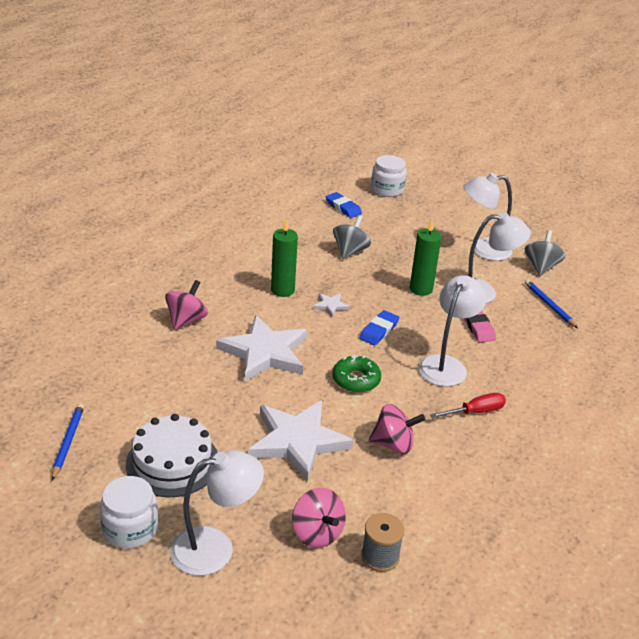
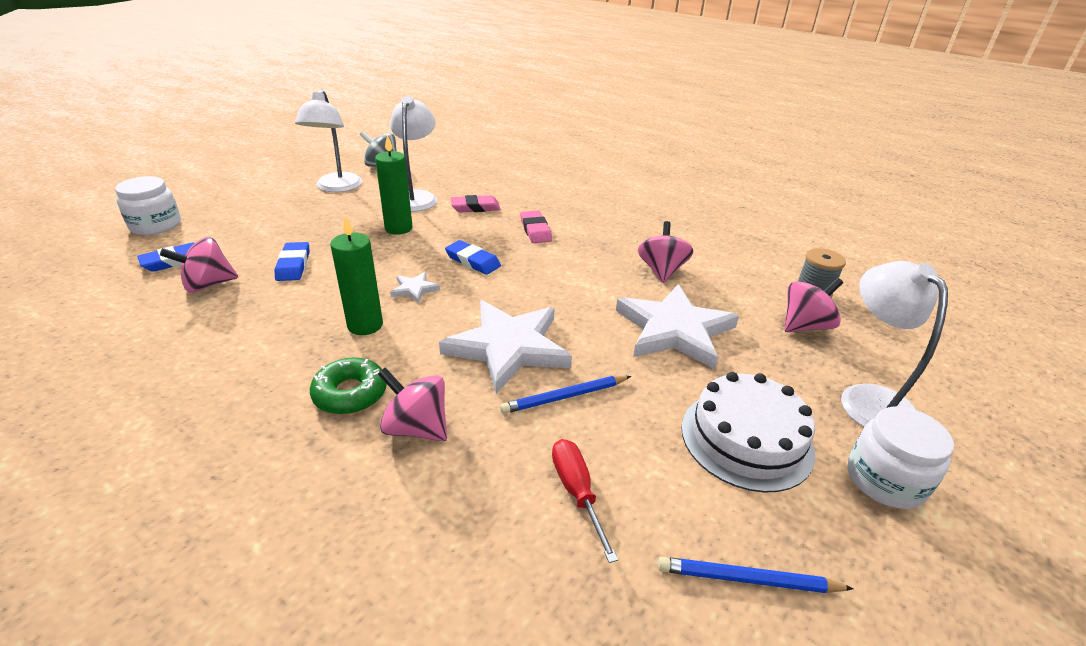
camera: 85 degrees left, 0 degrees up
green donut [332,355,381,393] -> green donut moved to [310,357,387,415]
grey spinning top [333,215,371,259] -> blue eraser [274,242,309,281]
white lamp [418,275,487,387] -> pink eraser [520,211,552,243]
red screwdriver [430,393,506,419] -> red screwdriver moved to [552,439,618,563]
blue pencil [525,280,578,328] -> blue pencil moved to [500,376,631,414]
none -> pink spinning top [160,237,238,293]

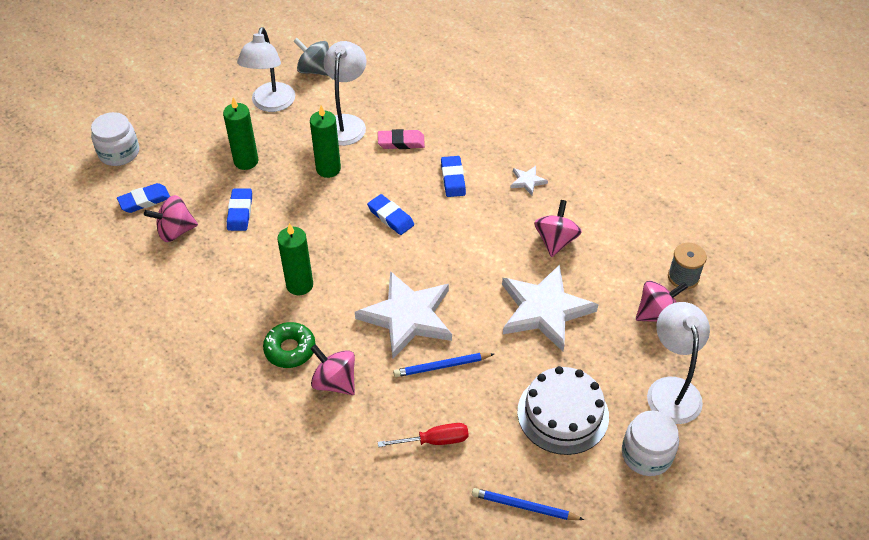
camera: 10 degrees right, 15 degrees up
white star [390,272,440,303] -> white star moved to [510,166,548,196]
pink eraser [520,211,552,243] -> blue eraser [441,156,466,197]
red screwdriver [552,439,618,563] -> red screwdriver turned 90 degrees clockwise [378,423,469,447]
none -> green candle [223,97,258,170]

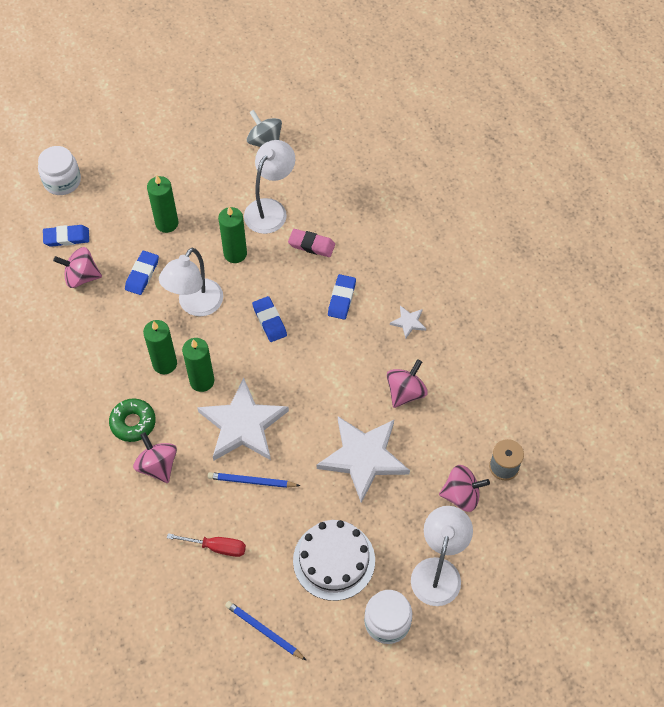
camera: 20 degrees right, 10 degrees up
white lamp [237,27,295,112] -> white lamp moved to [159,248,223,316]
none -> green candle [182,338,214,392]

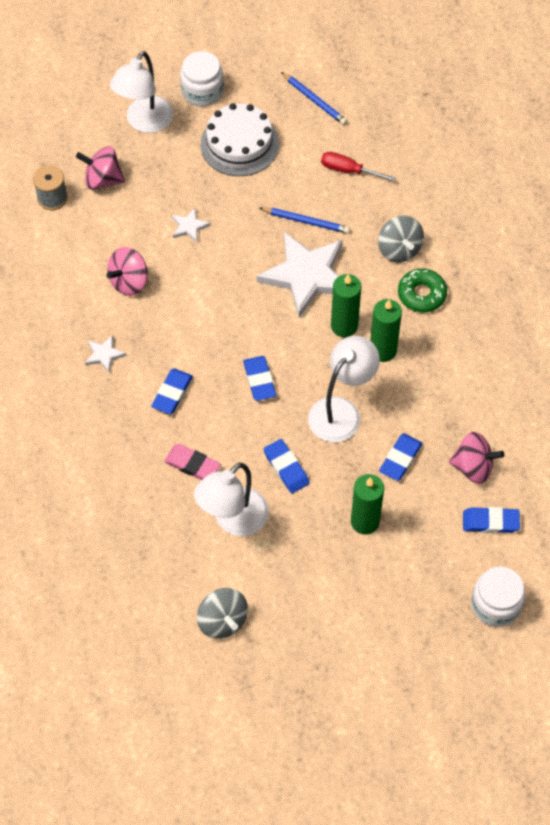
camera: 170 degrees left, 0 degrees up
pink spinning top [133,432,177,483] -> grey spinning top [378,216,424,262]
green candle [218,206,247,263] -> blue eraser [264,439,310,493]
white star [317,416,410,503] -> white star [172,208,211,242], size x0.42

